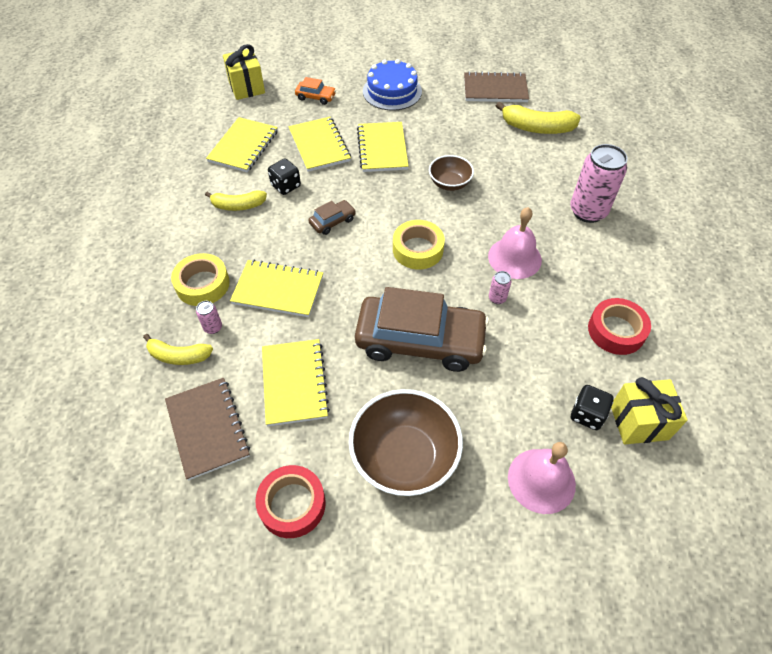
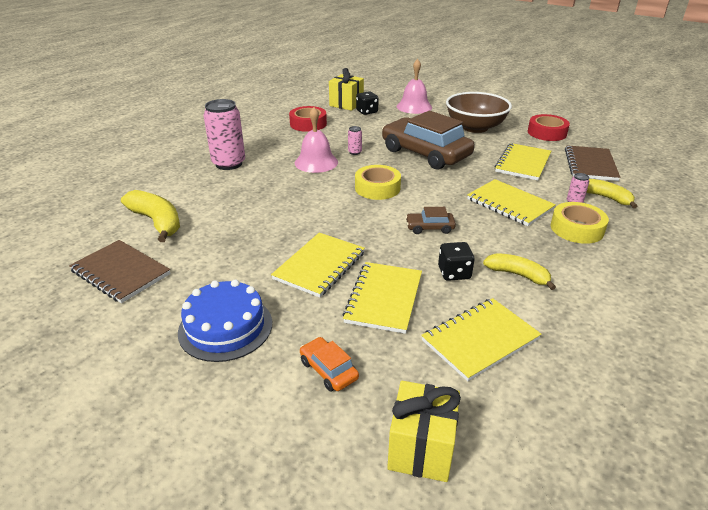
camera: 145 degrees left, 20 degrees down
brown bowl [429,155,474,191] -> none

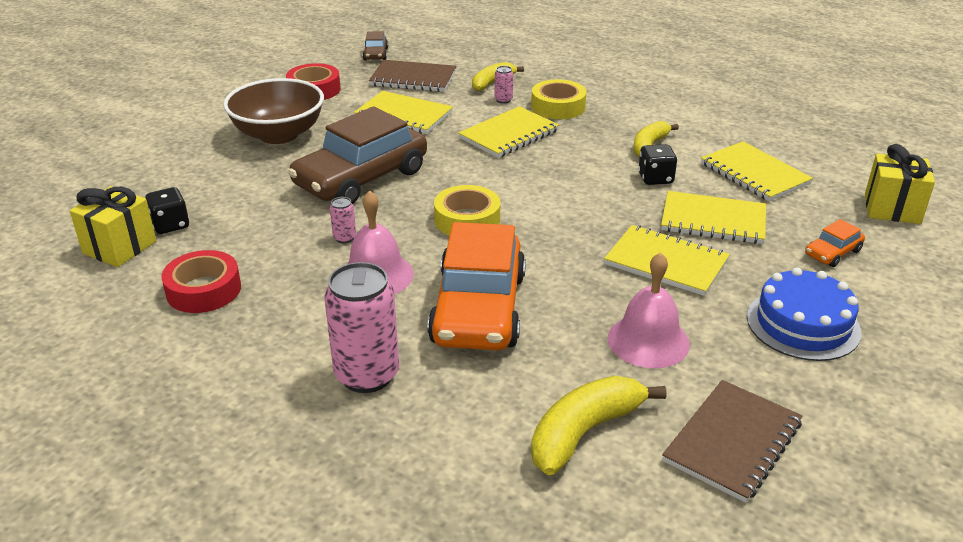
camera: 90 degrees left, 0 degrees up
pink bell [397,59,432,114] -> pink bell moved to [608,252,690,368]
brown car [406,207,456,234] -> brown car moved to [363,31,388,60]
none -> orange car [427,222,526,350]

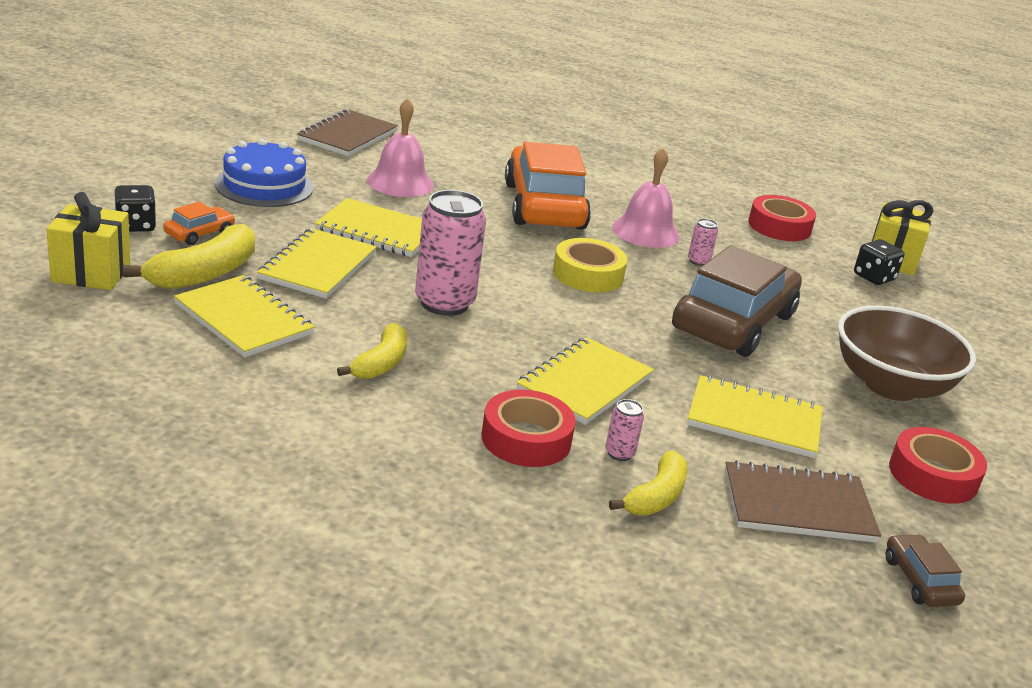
camera: 165 degrees right, 5 degrees down
pink can [324,262,399,393] -> pink can moved to [415,190,486,316]
yellow tape [531,79,587,119] -> red tape [482,390,576,467]
yellow banana [531,376,666,475] -> yellow banana moved to [123,224,255,289]
black dice [638,144,677,185] -> black dice moved to [114,185,156,232]
yellow notebook [661,191,766,244] -> yellow notebook turned 75 degrees counterclockwise [257,228,377,299]

